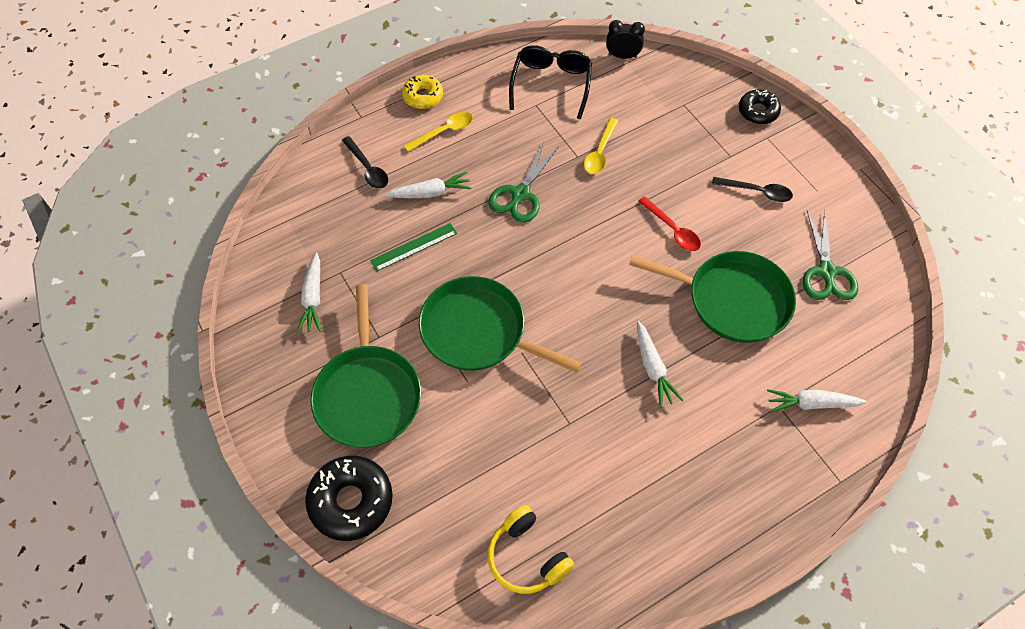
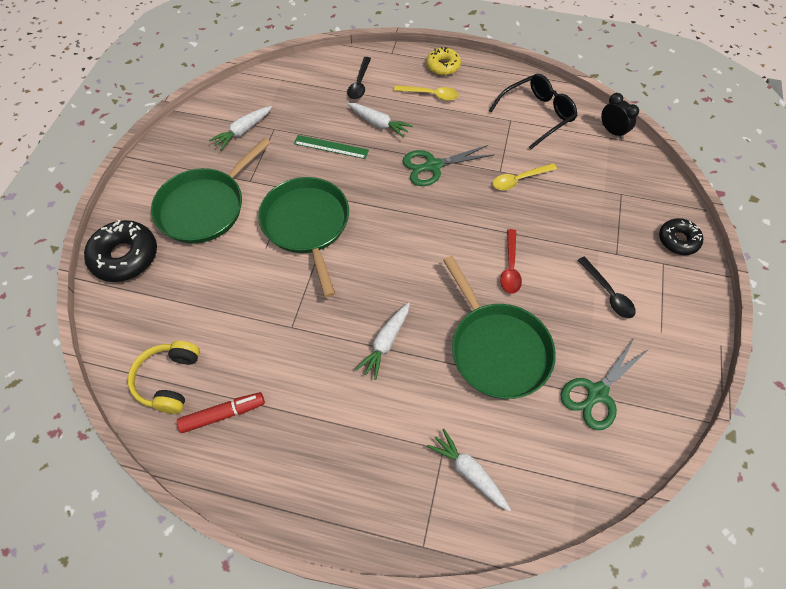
camera: 45 degrees right, 0 degrees up
none -> red marker [177,392,265,433]

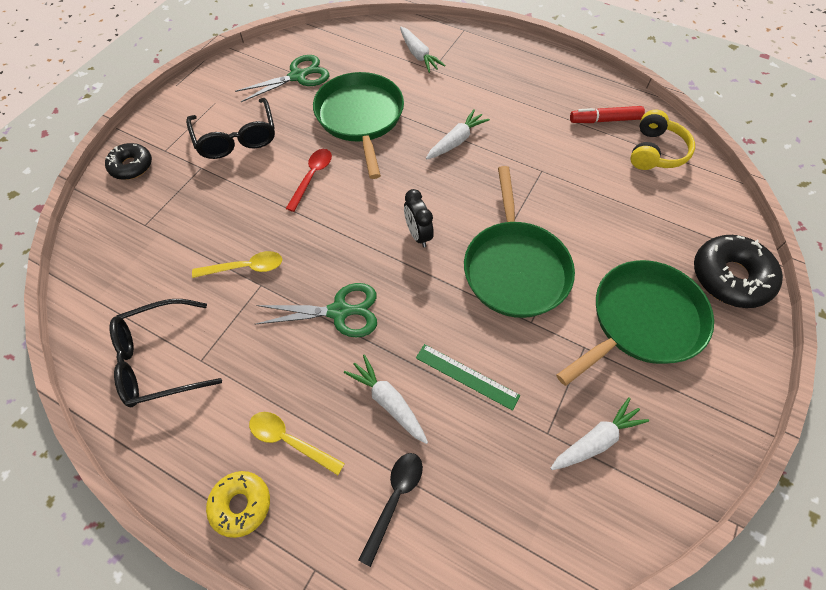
camera: 165 degrees left, 0 degrees up
black spoon [577,257,636,318] -> black glasses [186,98,275,159]
black clock [601,93,639,139] -> black clock moved to [404,189,434,247]

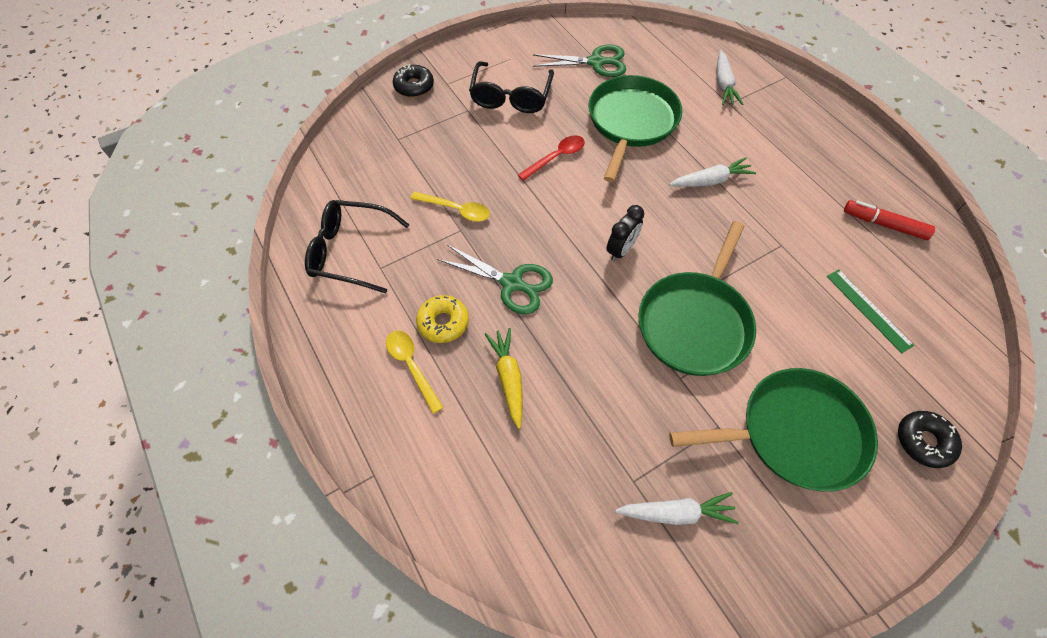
camera: 30 degrees right, 0 degrees up
yellow donut [206,471,270,538] -> yellow donut moved to [416,295,469,343]
white carrot [344,355,428,444] -> yellow carrot [485,328,523,429]
black spoon [358,453,423,567] -> none
black clock [404,189,434,247] -> black clock turned 150 degrees counterclockwise [607,205,644,261]
green ruler [416,344,520,411] -> green ruler moved to [827,269,914,353]
yellow headphones [631,110,695,170] -> none
black donut [694,235,783,308] -> black donut [898,411,962,468], size x0.62

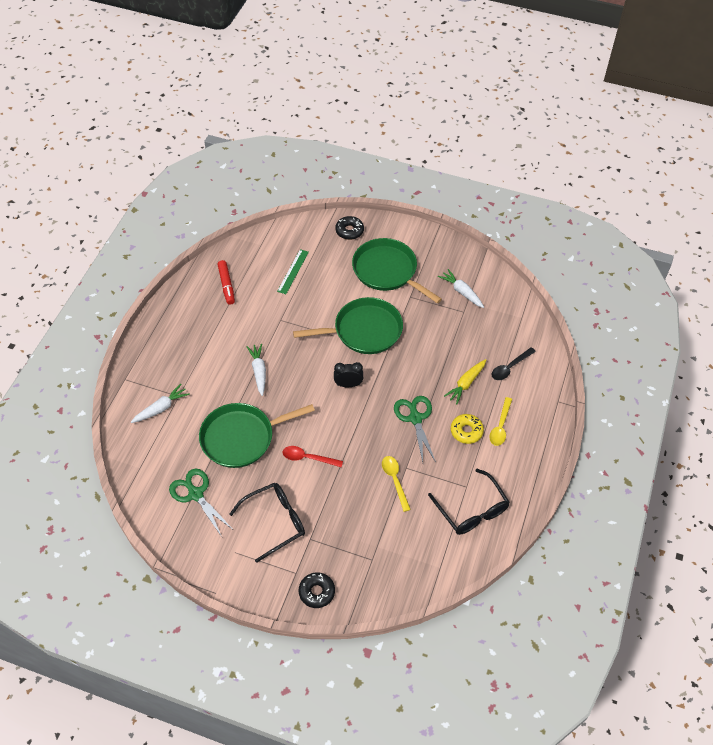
camera: 130 degrees left, 5 degrees down
white carrot [669,157,756,187] -> white carrot turned 45 degrees clockwise [246,344,266,396]
none -> black spoon [491,347,536,380]

